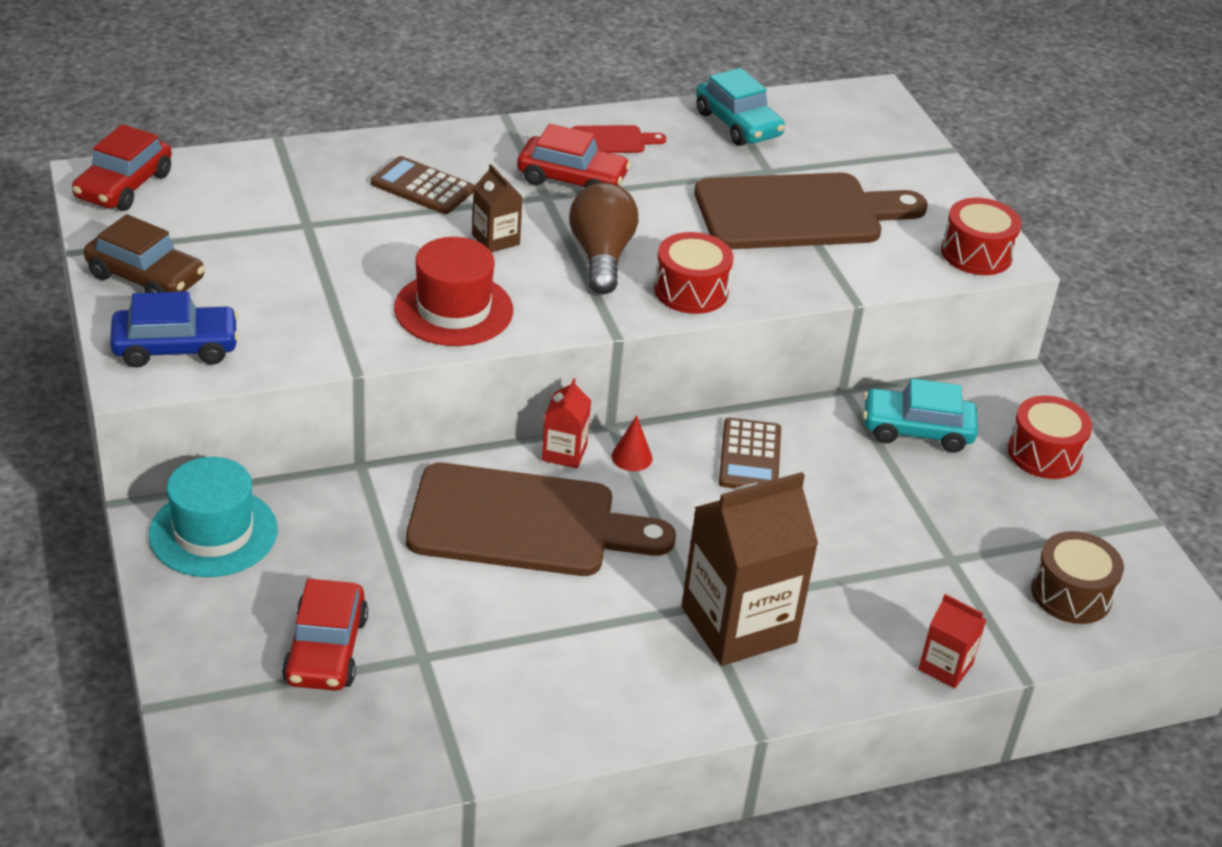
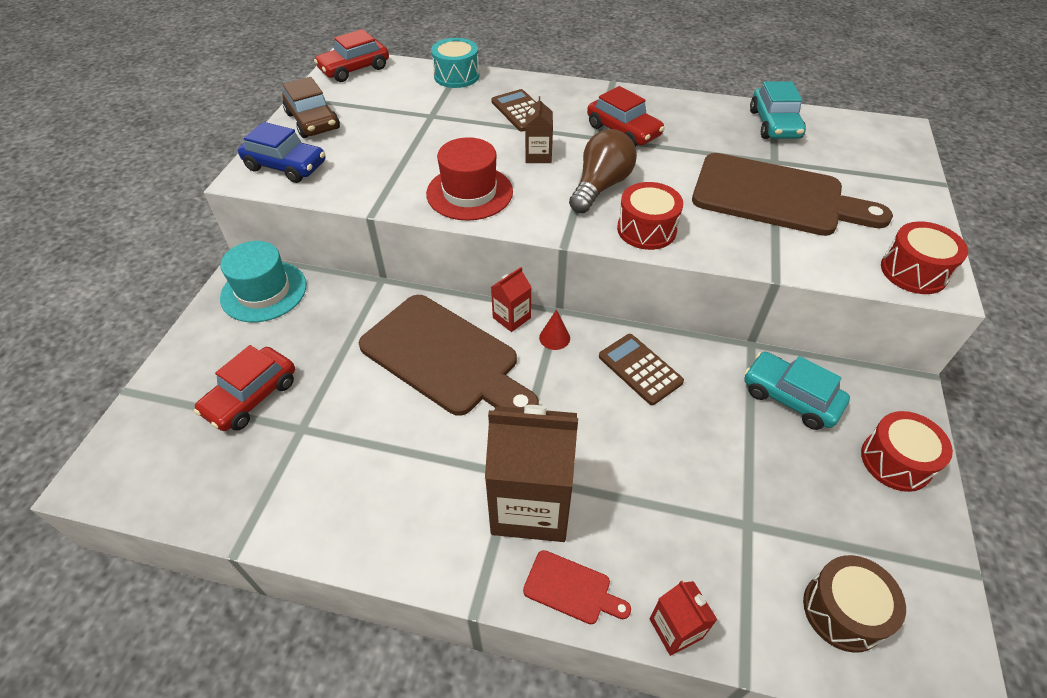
camera: 35 degrees right, 10 degrees up
red cutting board [572,125,666,153] -> red cutting board moved to [523,550,631,624]
brown calculator [719,418,781,488] -> brown calculator turned 105 degrees clockwise [599,334,684,405]
none -> turquoise drum [431,38,479,88]

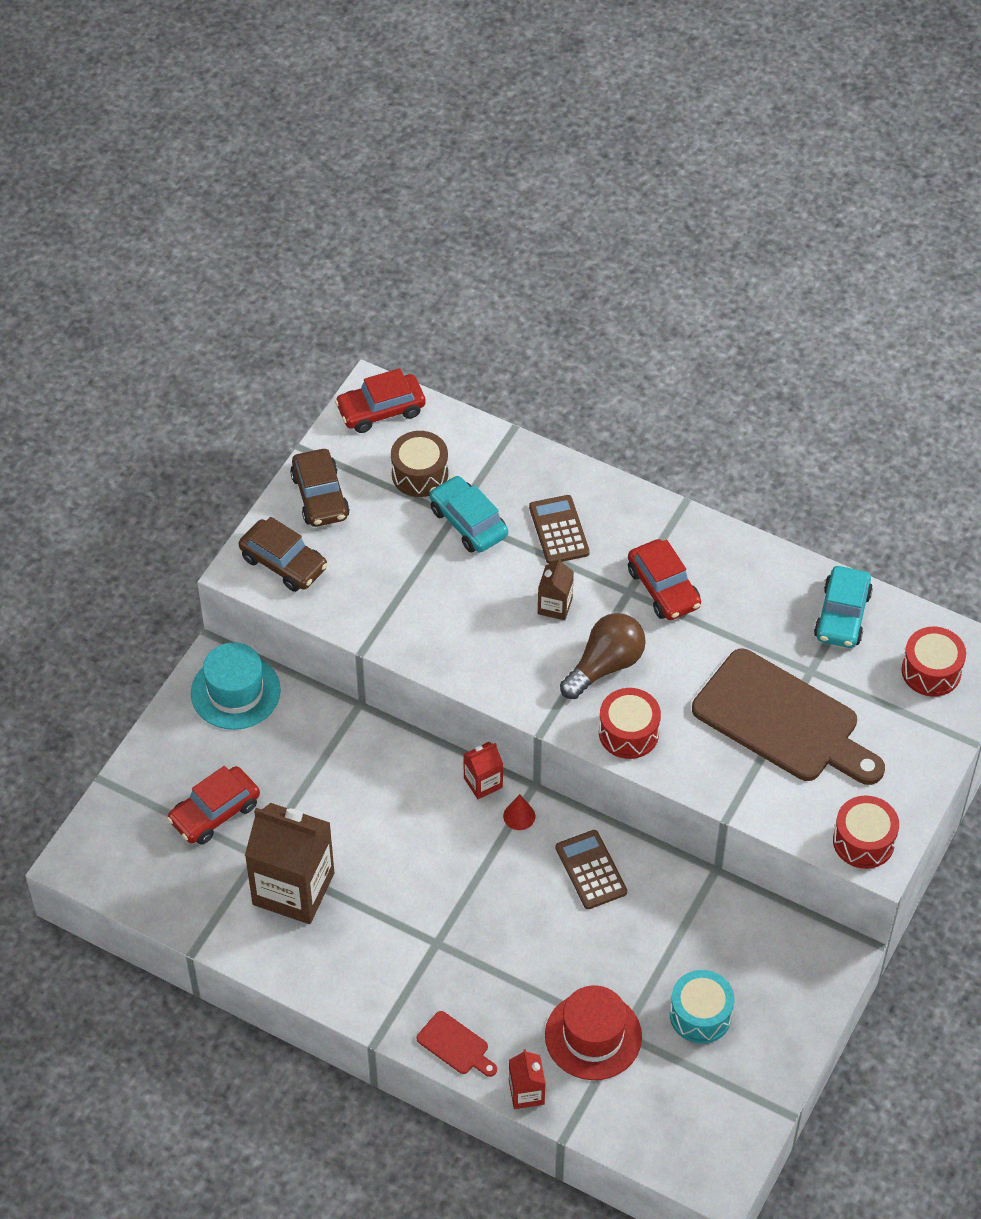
camera: 15 degrees right, 5 degrees up
blue car [238,122,325,183] -> brown car [239,517,328,592]
brown cutting board [359,295,539,416] -> none
red hat [426,137,513,221] -> red hat moved to [545,985,642,1080]
turquoise drum [431,38,479,88] -> turquoise drum moved to [670,970,734,1044]
brown carton [485,405,578,542] -> brown carton moved to [245,803,334,924]
turquoise car [744,352,850,430] -> turquoise car moved to [429,475,508,552]
brown drum [803,555,906,653] -> brown drum moved to [391,431,448,497]
red drum [861,411,953,492] -> red drum moved to [902,627,966,697]

